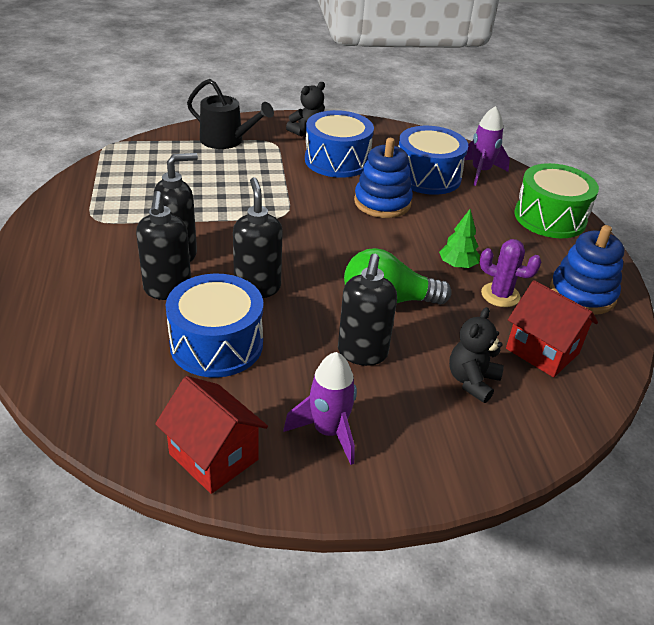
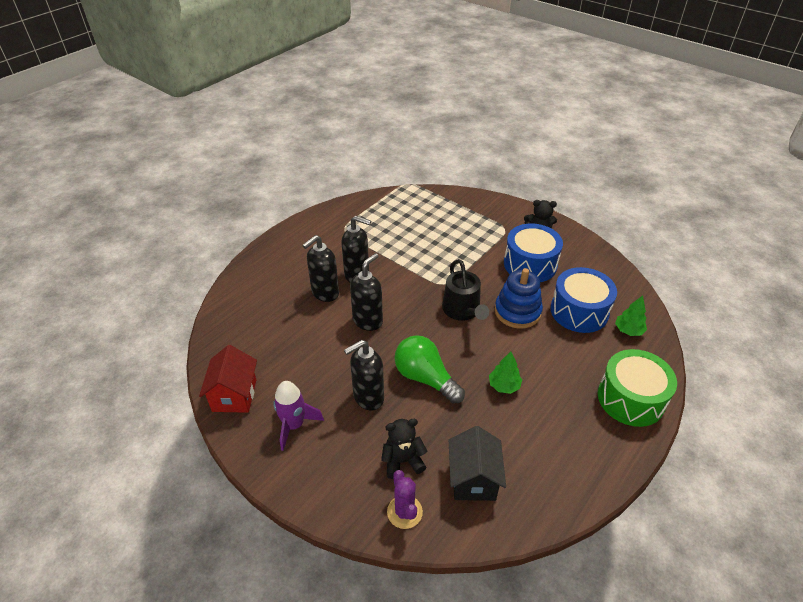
camera: 50 degrees right, 5 degrees up
blue drum [166,274,263,378] -> none
black watering can [187,79,274,149] -> black watering can moved to [442,259,489,321]
purple rocket [464,106,510,186] -> green tree [615,295,647,336]
purple cactus [480,239,541,307] -> purple cactus moved to [387,470,423,529]
red house [506,280,598,377] -> black house [449,426,506,501]
blue stacking toy [550,225,624,315] -> none

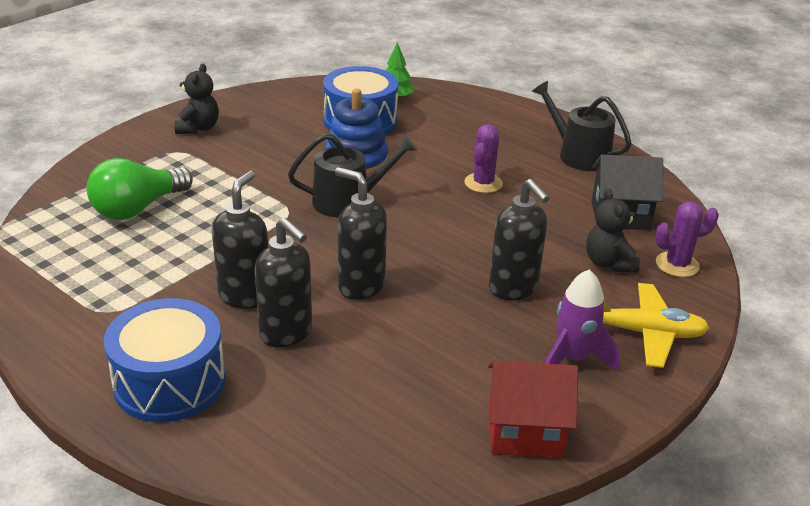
camera: 90 degrees left, 10 degrees down
green light bulb [395,335,465,404] -> green light bulb moved to [87,158,193,220]
green tree [489,352,522,394] -> purple cactus [464,124,503,193]
blue drum [504,223,563,282] -> blue drum moved to [104,298,226,422]
green drum [598,349,677,427] -> none
none -> black watering can [532,81,632,171]
none -> yellow plane [603,283,709,368]

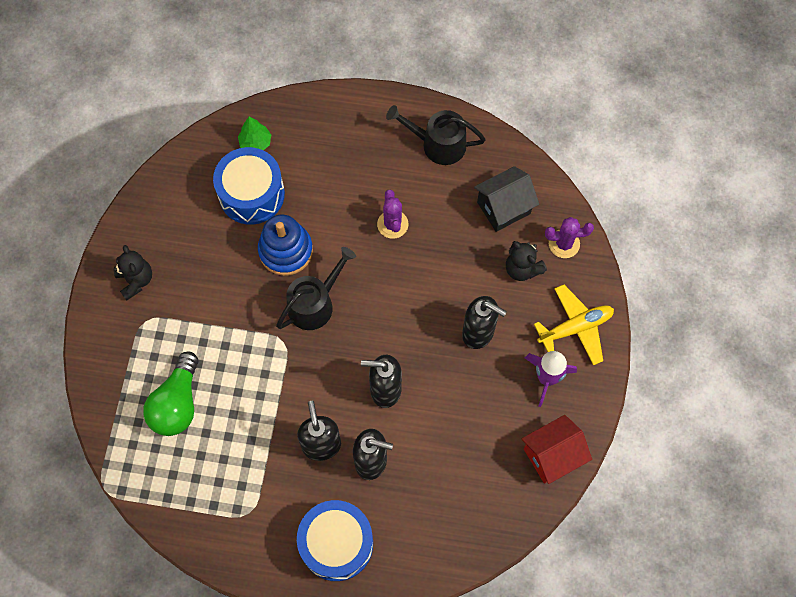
camera: 30 degrees left, 35 degrees up
purple cactus [655,201,719,277] -> purple cactus turned 45 degrees clockwise [545,217,594,258]

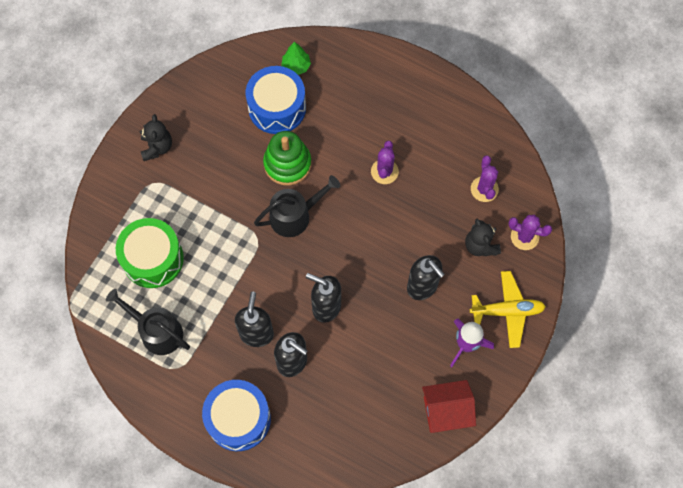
camera: 20 degrees right, 0 degrees up
green light bulb [143,351,198,436] -> green drum [116,218,184,288]
blue stacking toy [258,215,313,276] -> green stacking toy [263,131,311,186]
black watering can [386,105,486,165] -> black watering can moved to [106,289,190,355]
black house [474,166,539,232] -> purple cactus [471,155,499,202]

